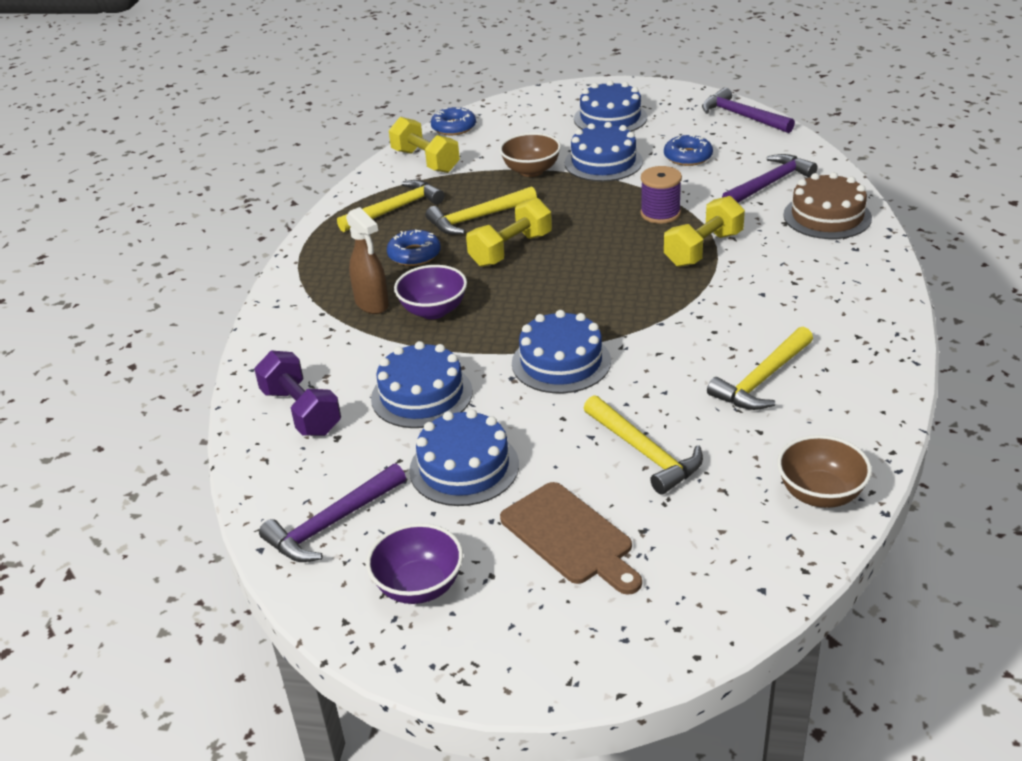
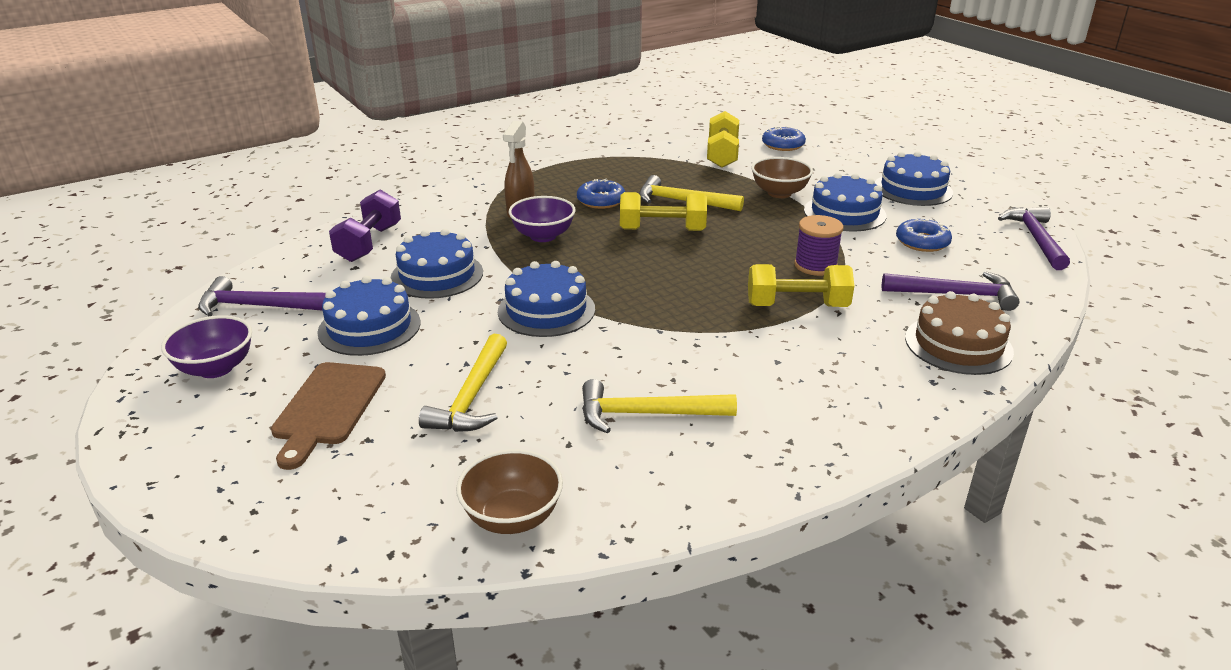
camera: 45 degrees right, 5 degrees down
yellow hammer [337,180,444,232] -> none

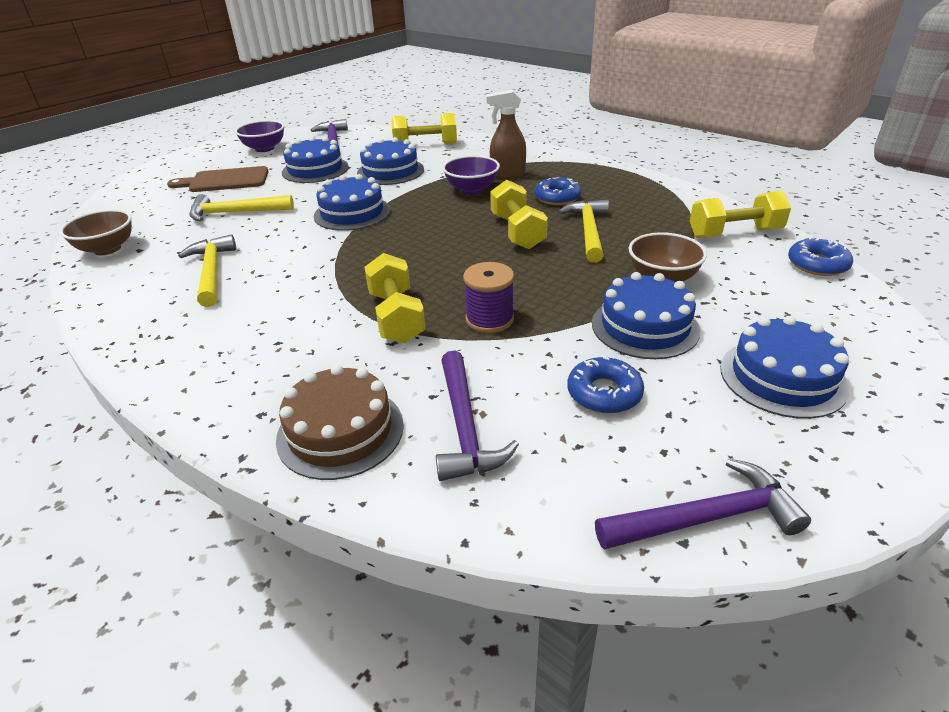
camera: 75 degrees right, 5 degrees up
purple dumbbell [329,189,401,262] -> yellow dumbbell [392,113,457,144]

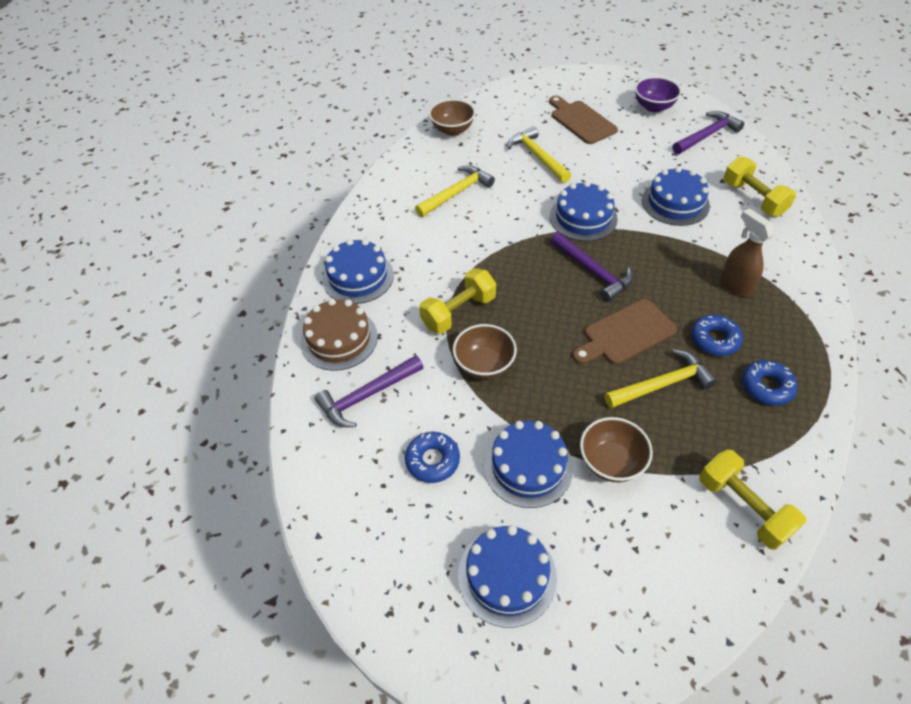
camera: 65 degrees right, 15 degrees up
blue cake [282,136,349,183] -> blue cake moved to [322,239,394,304]
purple bowl [442,155,500,195] -> none
purple spool [463,262,514,333] -> brown bowl [453,324,517,379]
yellow dumbbell [490,180,548,249] -> brown cutting board [573,299,677,365]
purple hammer [595,458,811,550] -> purple hammer moved to [550,232,633,302]
blue donut [788,237,853,276] -> blue donut moved to [742,360,798,406]

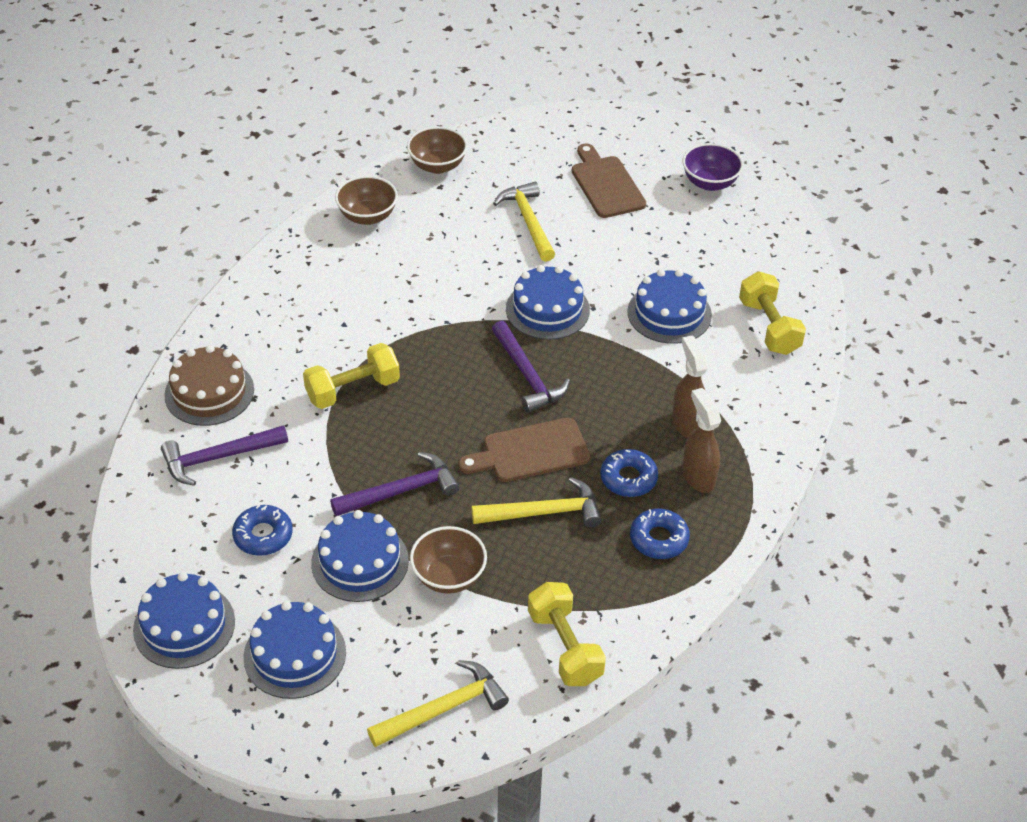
camera: 10 degrees right, 5 degrees down
blue cake [322,239,394,304] -> blue cake moved to [133,572,235,669]
yellow hammer [415,165,495,217] -> yellow hammer moved to [367,660,509,747]
brown bowl [453,324,517,379] -> brown bowl moved to [335,176,398,225]
purple hammer [673,111,744,154] -> purple hammer moved to [330,452,459,516]
none -> brown spray bottle [682,388,721,493]

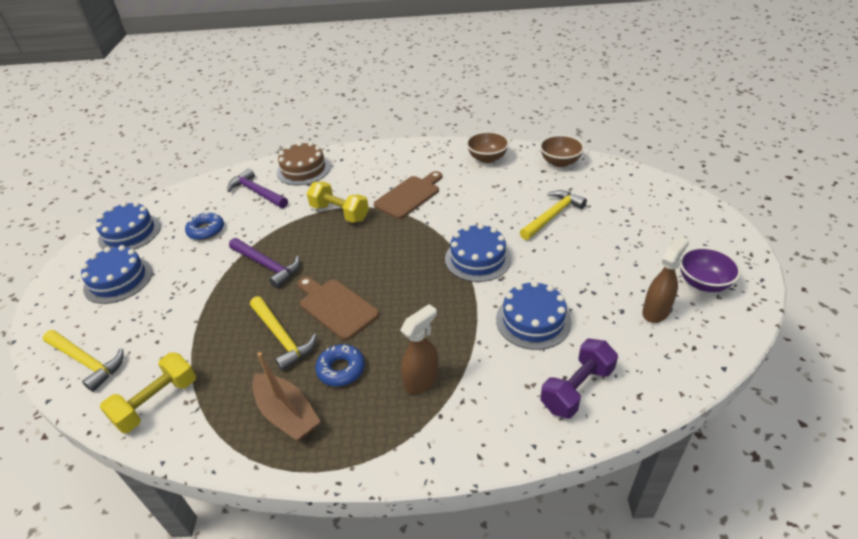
camera: 65 degrees right, 5 degrees down
blue cake [311,510,409,602] -> none
brown bowl [410,526,487,594] -> none
purple hammer [492,321,570,413] -> none
brown cutting board [572,143,646,218] -> brown cutting board moved to [374,171,442,219]
blue donut [630,509,690,559] -> brown boat [252,352,321,441]
brown spray bottle [682,388,721,493] -> brown spray bottle moved to [642,235,689,323]
yellow dumbbell [739,271,806,355] -> purple dumbbell [541,339,618,418]

